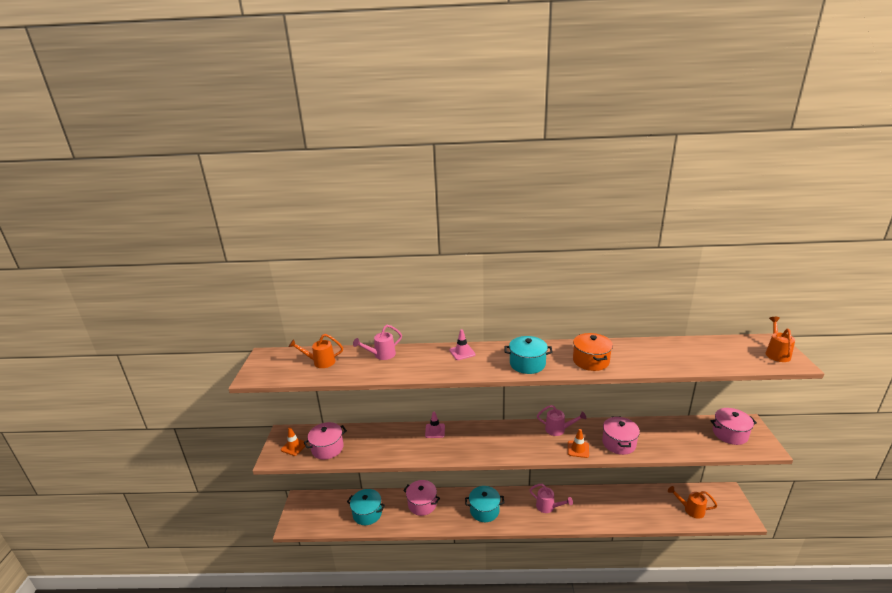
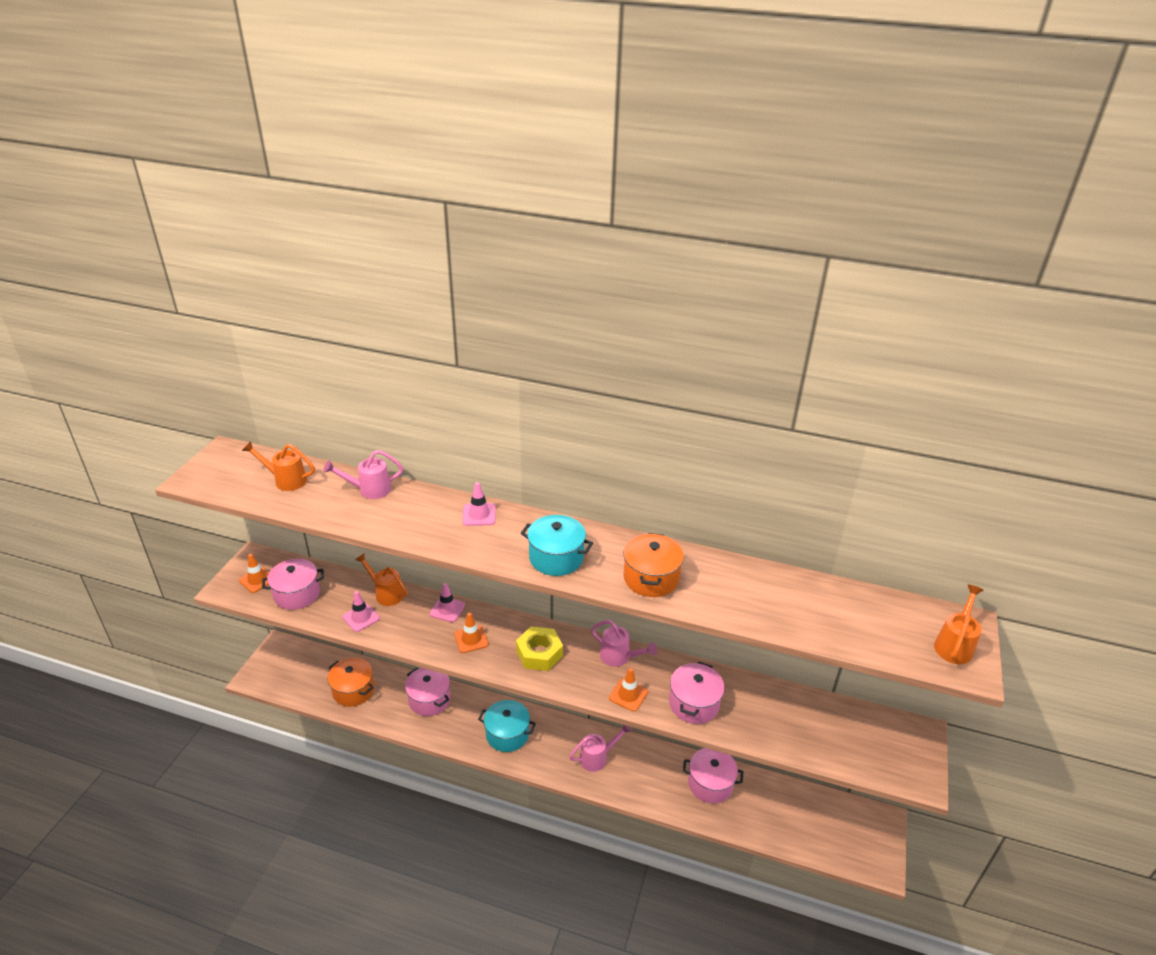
camera: 15 degrees right, 10 degrees up
turquoise pot [347,489,385,525] -> orange pot [328,658,374,707]
pink watering can [529,484,573,513] -> pink watering can turned 75 degrees counterclockwise [569,725,632,772]
orange watering can [668,486,717,519] -> orange watering can moved to [355,553,408,606]
pink pot [710,408,757,445] -> pink pot moved to [683,748,744,804]
none -> pink traffic cone [342,591,380,632]
none -> orange traffic cone [454,613,489,653]
none -> yellow nut [516,626,563,671]

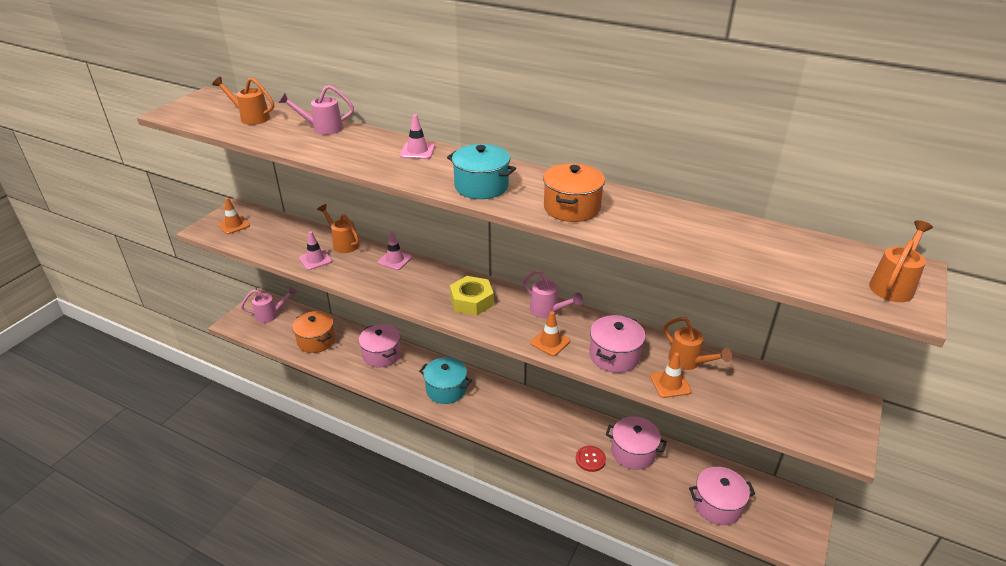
camera: 10 degrees right, 0 degrees up
pink pot [262,559,324,610] -> pink pot moved to [689,467,755,525]
orange traffic cone [454,613,489,653] -> orange traffic cone moved to [650,353,692,398]
pink watering can [569,725,632,772] -> pink watering can moved to [241,287,297,323]
none -> red button [576,446,606,472]
none -> orange watering can [664,317,732,370]

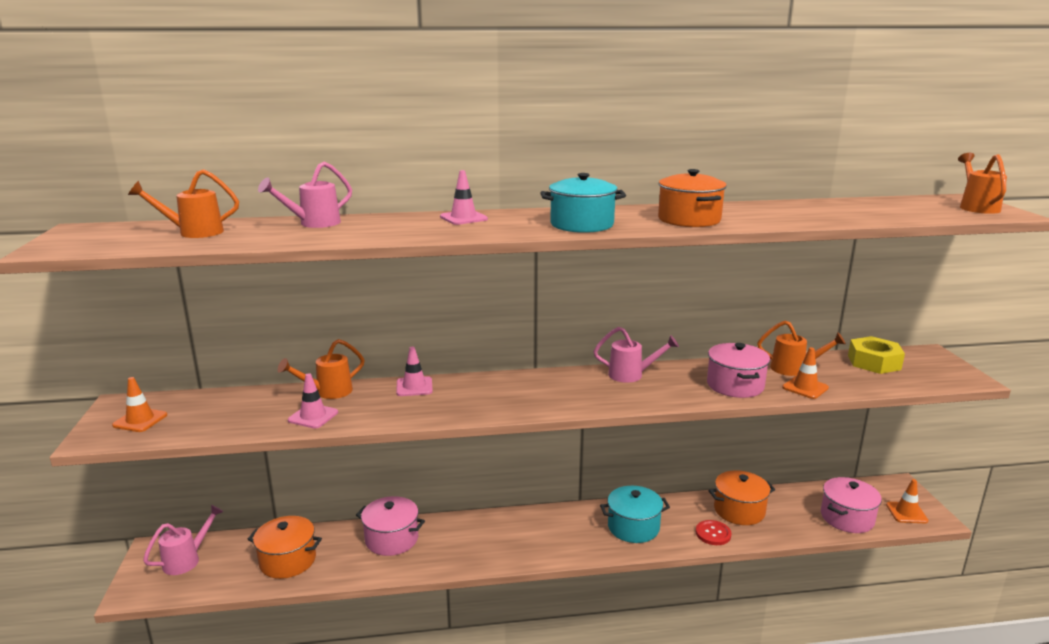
camera: 35 degrees left, 15 degrees down
orange watering can [317,204,359,253] -> orange watering can turned 45 degrees counterclockwise [278,339,365,399]
turquoise pot [419,357,472,404] -> turquoise pot moved to [600,486,670,543]
yellow nut [450,276,494,316] -> yellow nut moved to [848,336,905,374]
orange traffic cone [531,311,570,356] -> orange traffic cone moved to [886,479,929,523]
pink pot [606,417,667,470] -> orange pot [709,470,775,525]

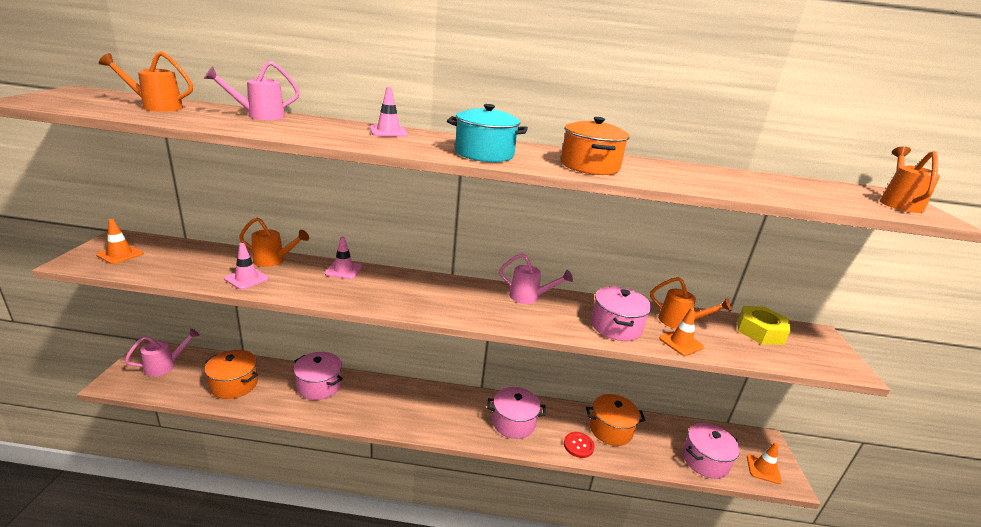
camera: 10 degrees right, 5 degrees up
orange watering can [278,339,365,399] -> orange watering can turned 150 degrees counterclockwise [239,218,309,267]
turquoise pot [600,486,670,543] -> pink pot [487,387,546,439]

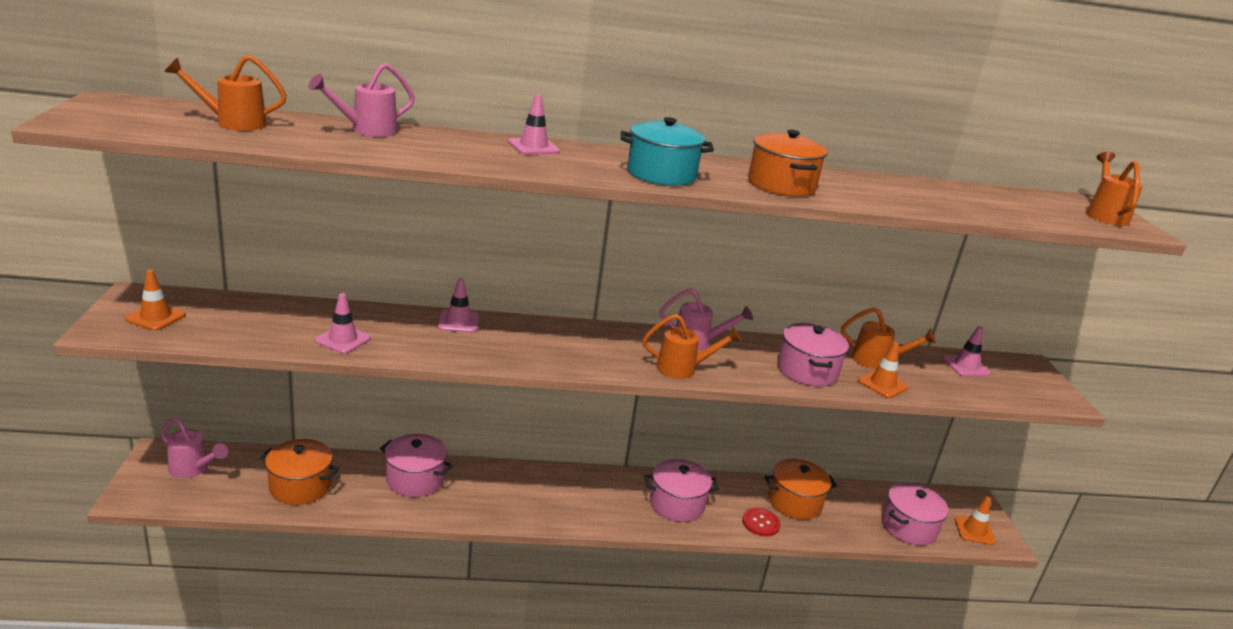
camera: 10 degrees left, 0 degrees up
pink watering can [125,329,200,377] -> pink watering can turned 75 degrees clockwise [160,417,228,478]
orange watering can [239,218,309,267] -> orange watering can moved to [642,314,741,379]
yellow nut [738,306,791,345] -> pink traffic cone [943,326,991,376]

